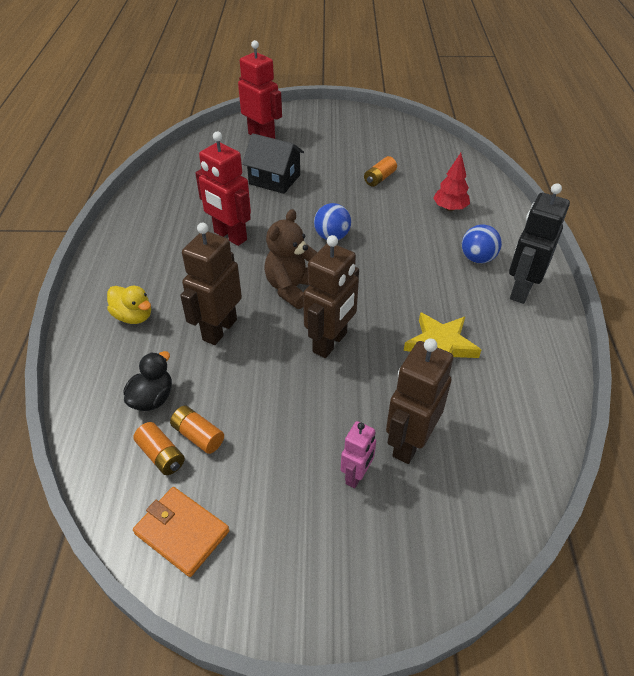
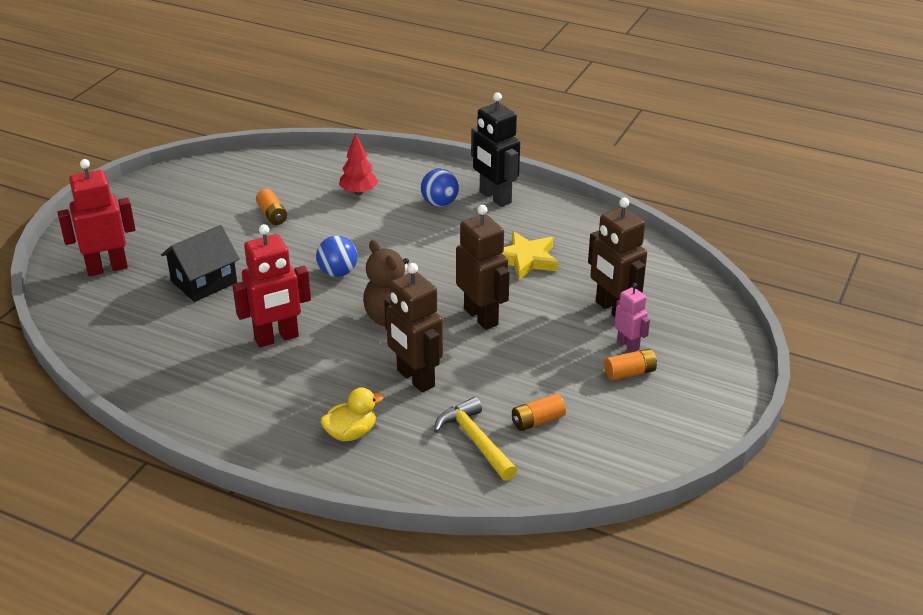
camera: 65 degrees left, 10 degrees down
black duck [123,351,172,411] -> yellow hammer [434,397,517,481]
orange battery [133,422,185,475] -> orange battery moved to [604,349,657,381]
orange wallet [133,487,229,577] -> none

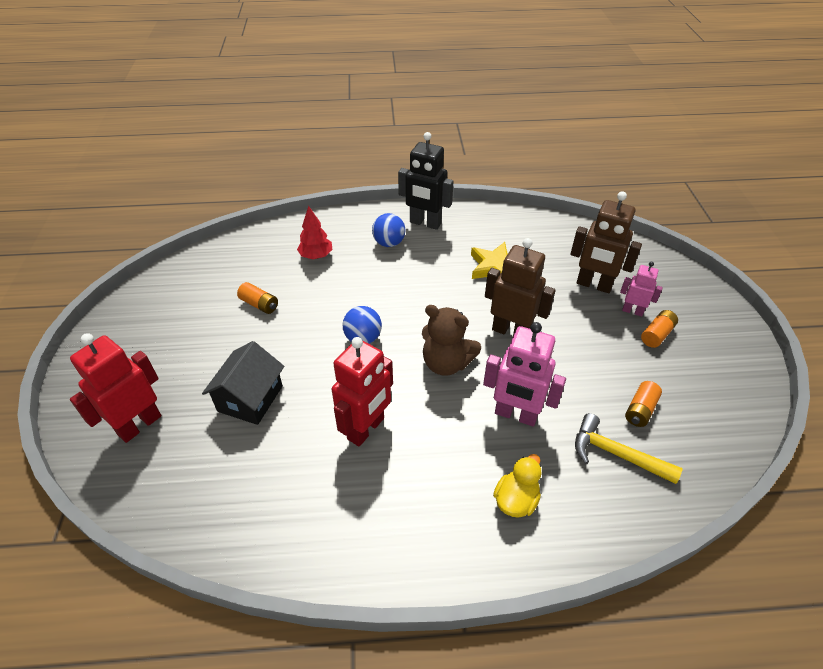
camera: 30 degrees left, 10 degrees up
brown robot [384,263,443,392] -> pink robot [483,322,566,427]

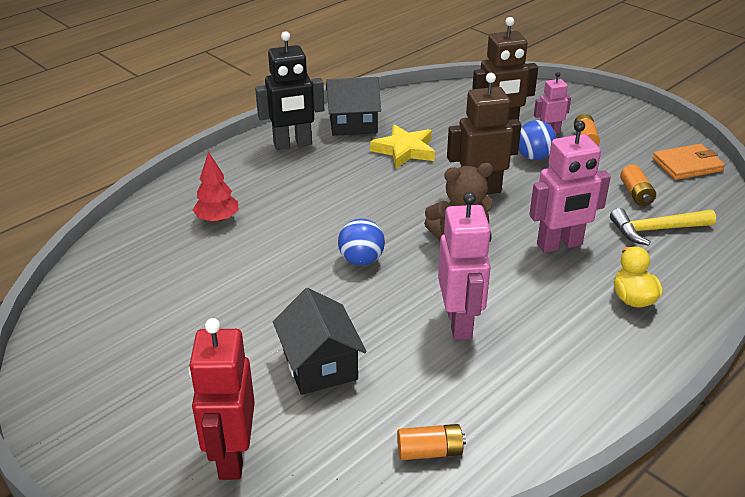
camera: 40 degrees left, 10 degrees down
orange battery [237,282,278,314] -> orange battery moved to [397,424,466,460]
red robot [332,337,393,447] -> pink robot [438,192,492,340]
blue ball [372,213,405,247] -> blue ball moved to [518,120,556,160]
none -> black house [326,77,381,136]
none -> orange wallet [653,144,725,180]

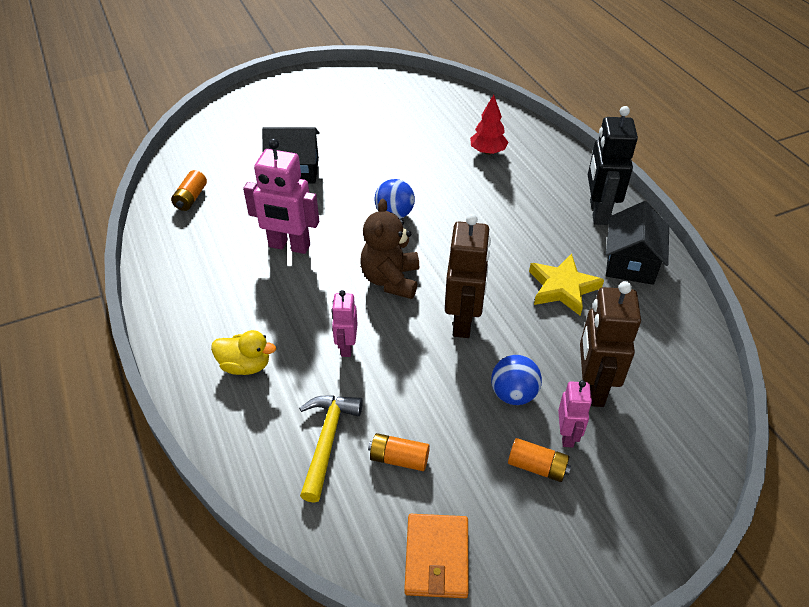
camera: 110 degrees right, 10 degrees up
red robot [189,318,255,480] -> none
pink robot [529,120,611,253] -> pink robot [331,290,358,357], size x0.57

